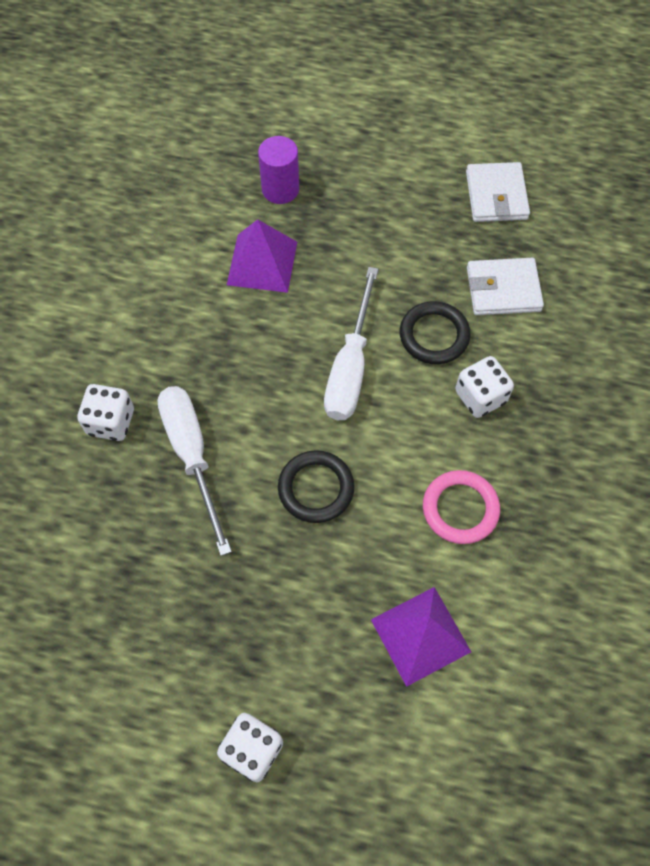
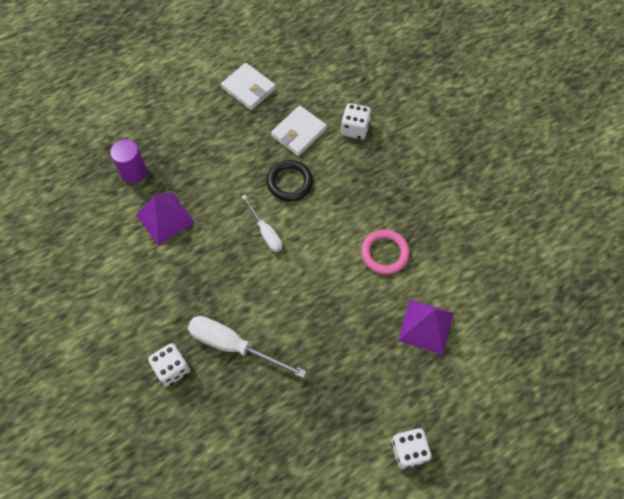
camera: 45 degrees left, 0 degrees up
black ring [278,450,354,523] -> none
white screwdriver [324,267,378,420] -> white screwdriver [241,195,282,252], size x0.61
white dice [455,356,514,418] -> white dice moved to [341,103,371,139]

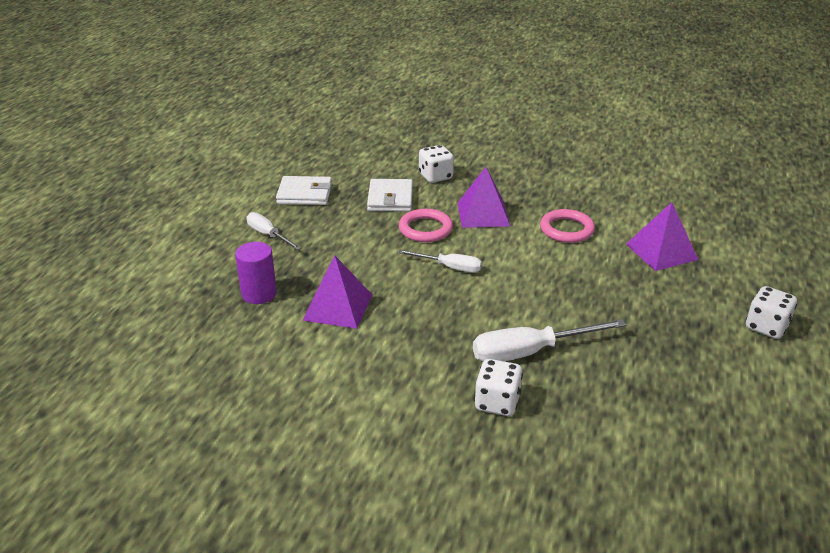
camera: 40 degrees left, 30 degrees down
black ring [267,160,313,201] -> pink ring [399,209,453,242]
none -> white screwdriver [247,212,301,250]
none -> purple pyramid [458,167,510,228]

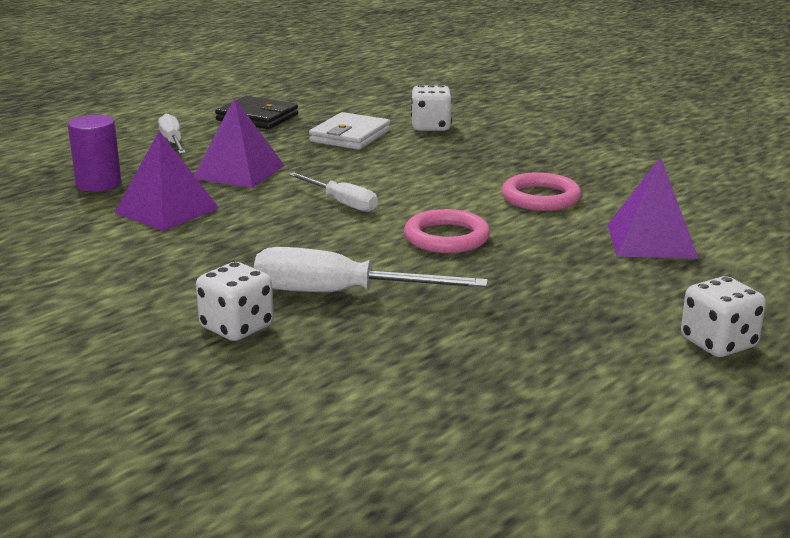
camera: 25 degrees right, 10 degrees down
white wallet [276,176,332,205] -> black wallet [215,96,298,129]
pink ring [399,209,453,242] -> pink ring moved to [404,209,490,253]
purple pyramid [458,167,510,228] -> purple pyramid moved to [194,98,285,188]

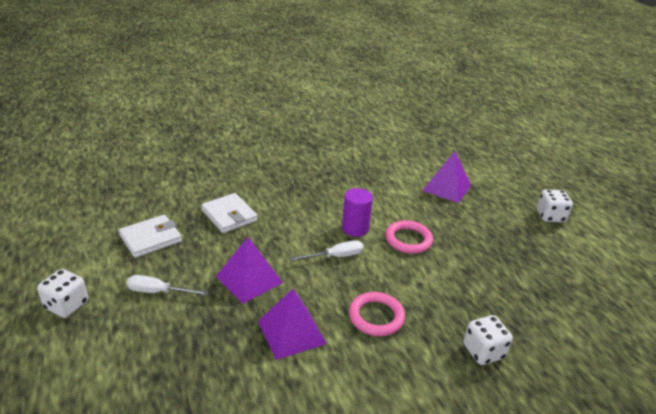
camera: 65 degrees left, 10 degrees up
purple cylinder [68,115,121,192] -> purple cylinder moved to [342,188,373,237]
black wallet [215,96,298,129] -> white wallet [119,215,182,258]
white screwdriver [254,247,488,292] -> none
white dice [411,85,452,131] -> white dice moved to [37,269,88,318]
pink ring [502,172,581,211] -> pink ring moved to [349,292,405,336]

